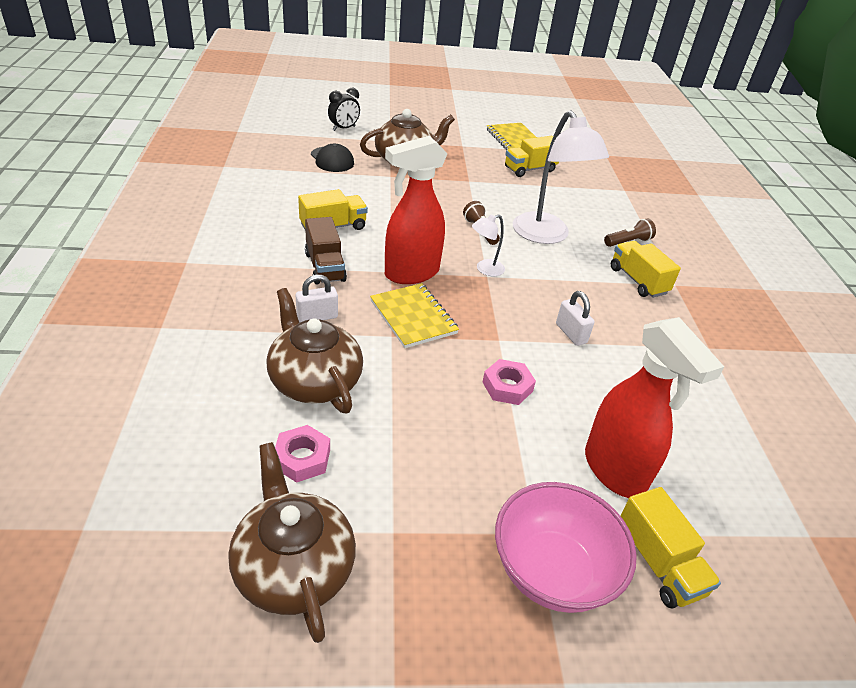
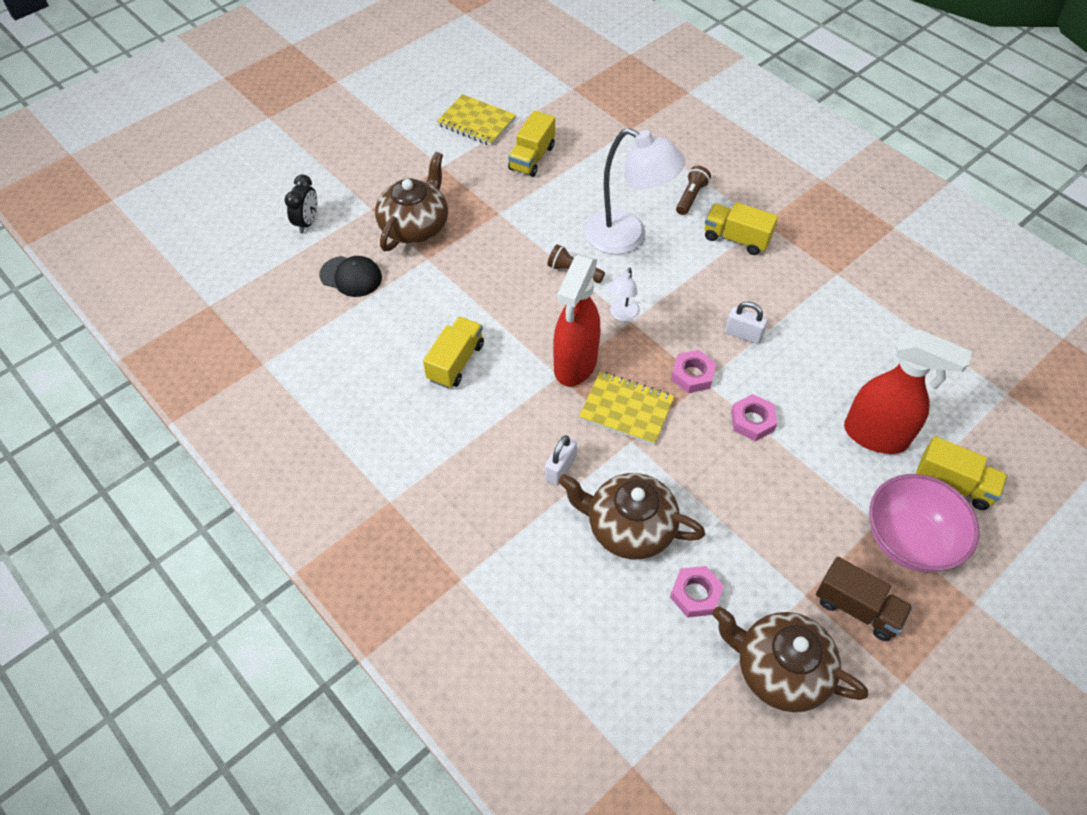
camera: 35 degrees left, 15 degrees up
brown truck [305,217,347,284] -> brown truck moved to [816,557,913,641]
none -> pink nut [671,350,716,393]

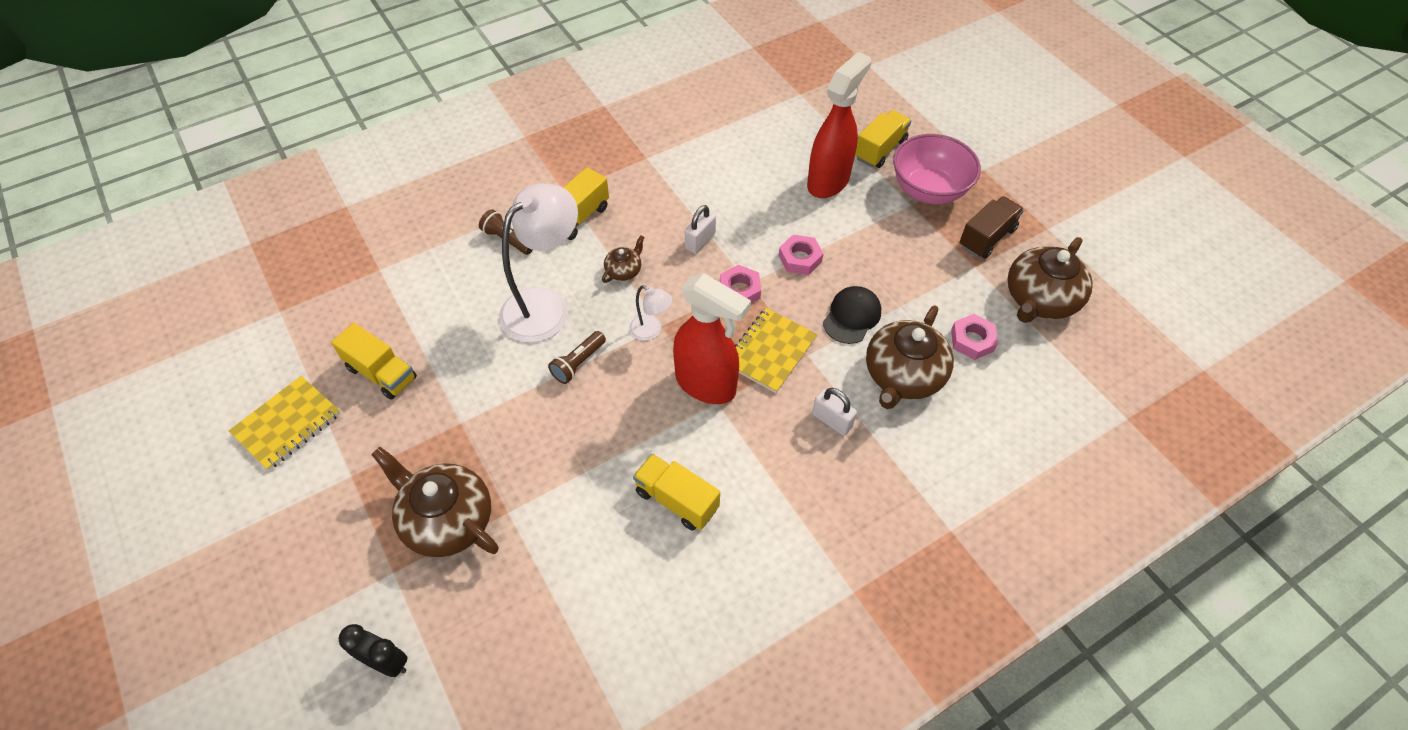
camera: 80 degrees left, 0 degrees up
black cap [319,256,382,297] -> black cap moved to [823,286,881,344]
none -> brown teapot [602,235,645,283]

